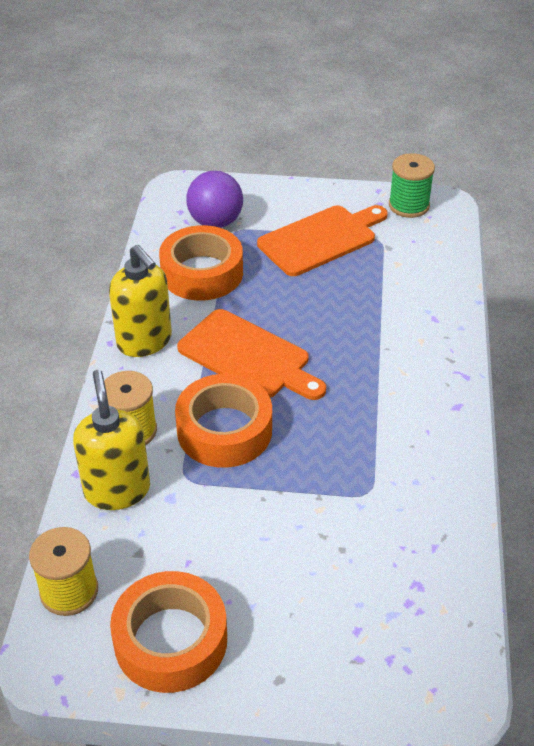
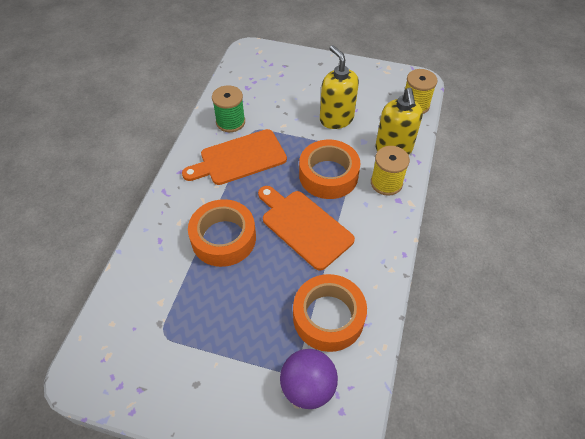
camera: 170 degrees left, 10 degrees up
yellow soap dispenser [109,245,172,357] -> yellow soap dispenser moved to [320,45,359,129]
orange tape [110,571,227,693] -> orange tape moved to [188,199,256,267]
orange cutting board [257,205,388,276] -> orange cutting board moved to [182,129,287,185]
green spool [389,153,435,218] -> green spool moved to [212,85,245,132]

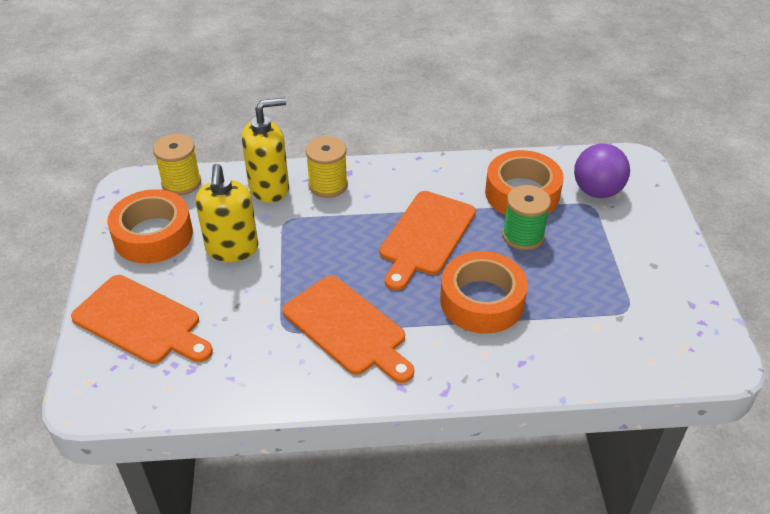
camera: 110 degrees left, 10 degrees down
green spool [212,85,245,132] -> green spool moved to [502,185,551,250]
orange tape [299,140,360,199] -> orange tape moved to [107,189,193,263]
yellow soap dispenser [320,45,359,129] -> yellow soap dispenser turned 45 degrees counterclockwise [196,164,258,262]
none -> orange cutting board [71,275,213,364]

